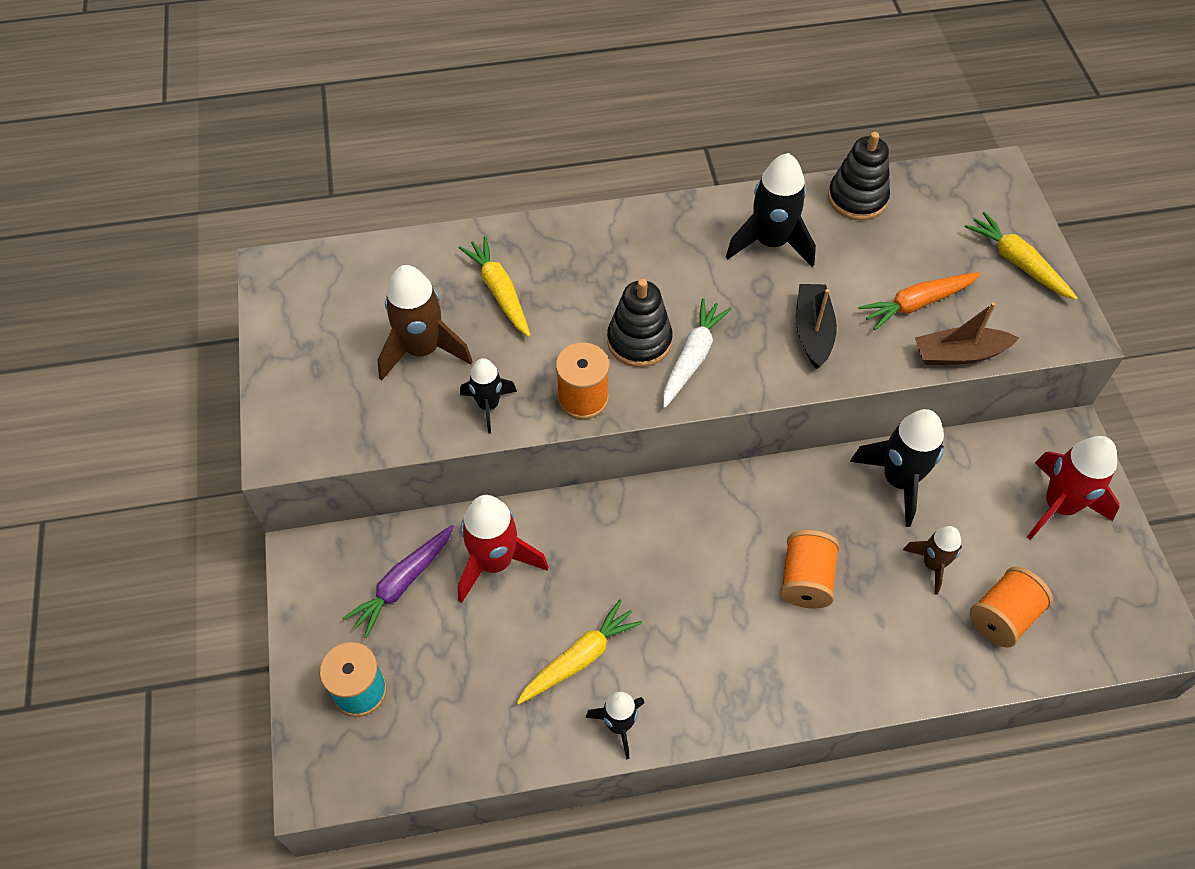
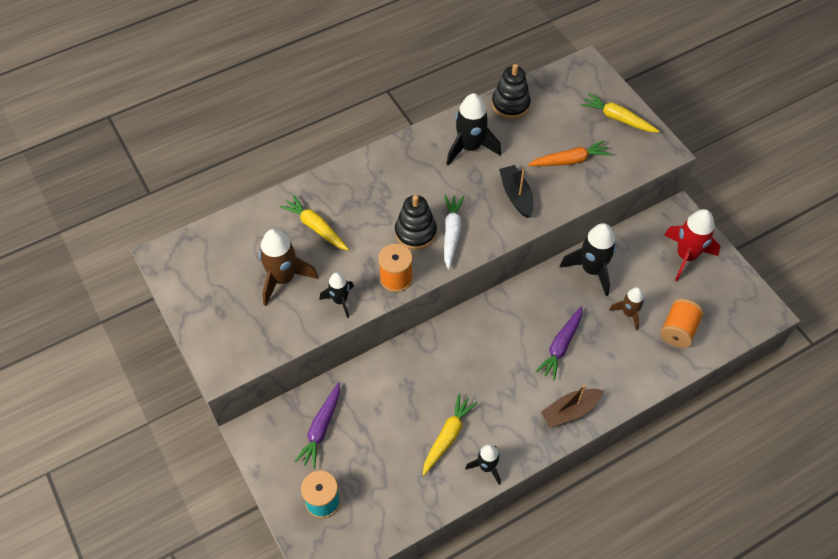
camera: 20 degrees left, 0 degrees up
red rocket [458,495,549,603] -> none
orange spool [780,530,840,608] -> purple carrot [536,306,582,380]
orange carrot [858,272,981,330] -> orange carrot turned 150 degrees counterclockwise [528,140,611,166]
brown boat [915,302,1019,365] -> brown boat moved to [541,384,604,427]

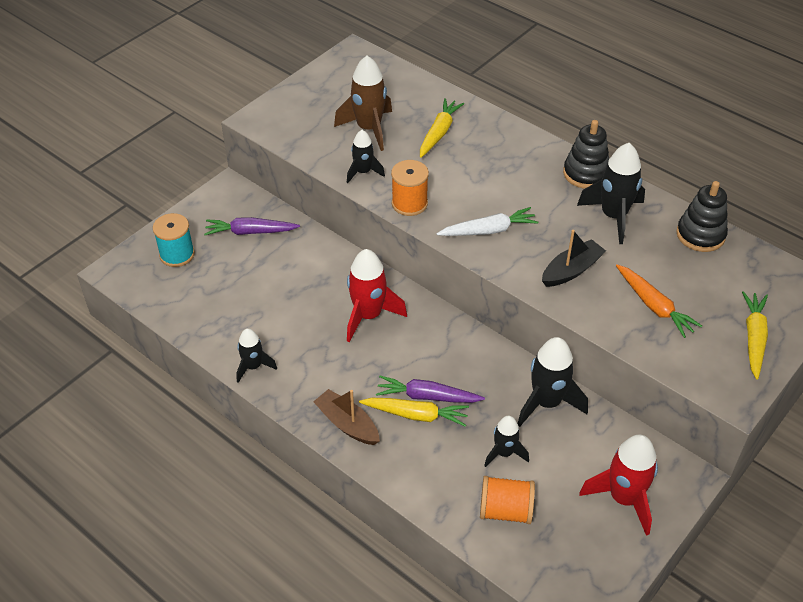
camera: 70 degrees right, 10 degrees down
black stacking toy [395,195,437,250] -> black stacking toy moved to [563,120,609,189]
yellow carrot [423,393,477,475] -> yellow carrot moved to [359,398,469,427]
brown rocket [609,287,645,330] -> black rocket [484,416,529,467]
none -> red rocket [347,249,407,342]

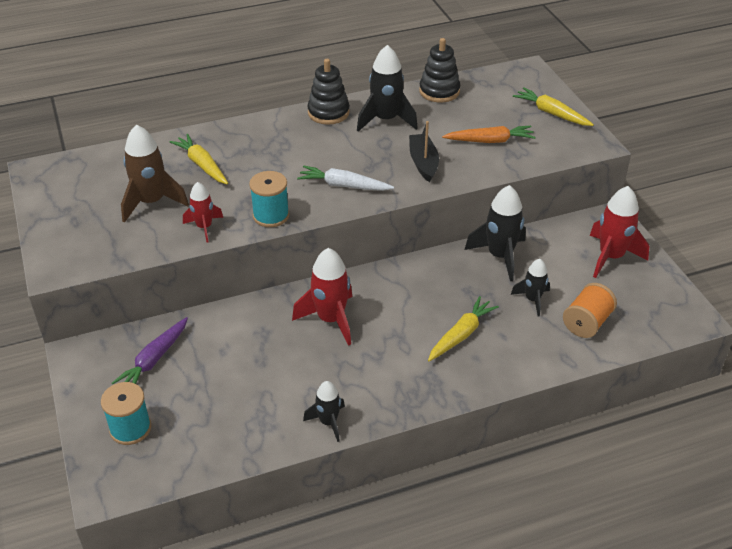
camera: 60 degrees left, 5 degrees down
brown boat [313,389,380,445] -> none
black rocket [347,130,385,183] -> red rocket [183,182,223,243]
purple carrot [376,376,485,403] -> none
orange spool [391,160,429,216] -> turquoise spool [249,171,289,227]
white carrot [437,207,538,236] -> white carrot turned 90 degrees counterclockwise [297,165,394,191]

